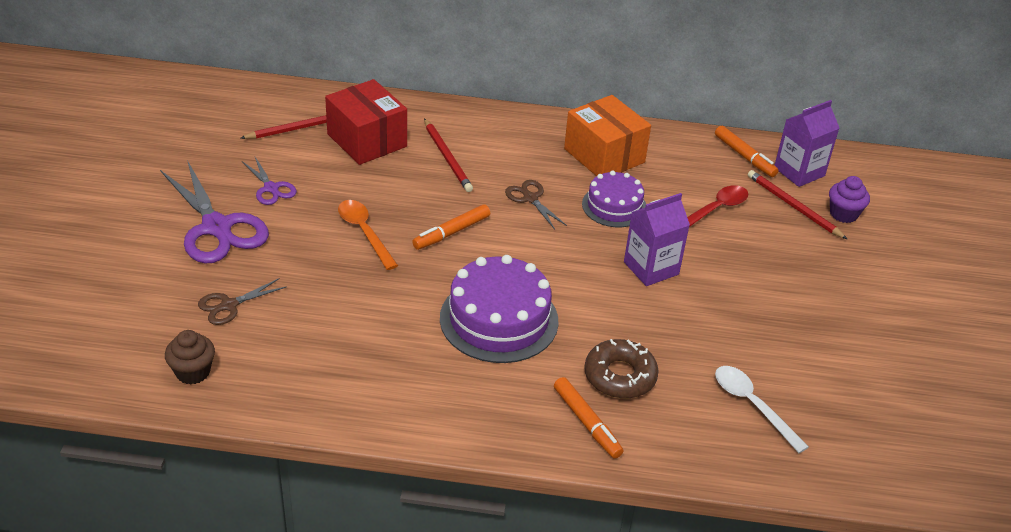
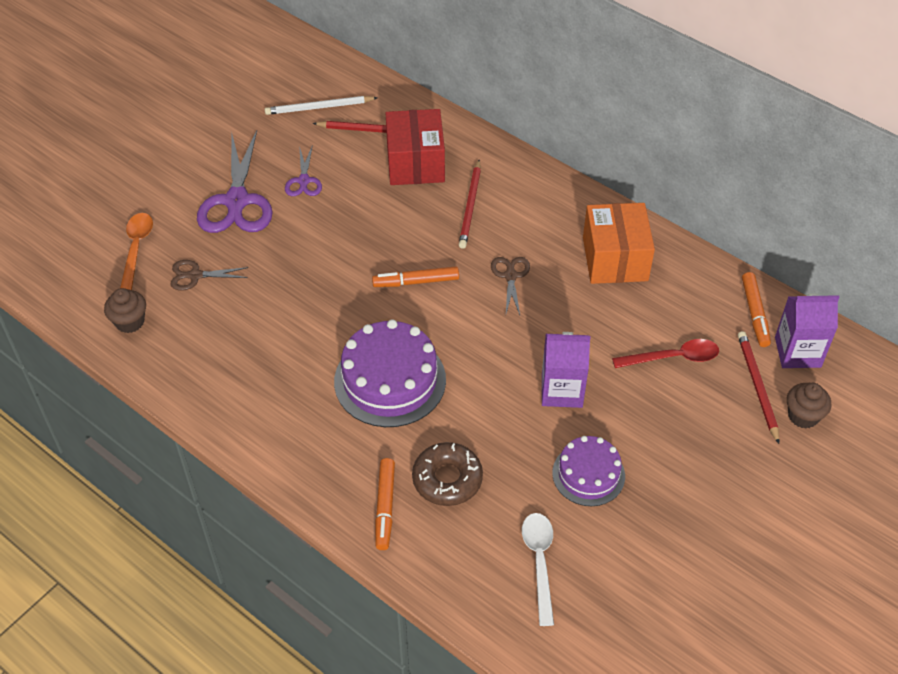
camera: 35 degrees right, 10 degrees up
orange spoon [338,200,398,270] -> orange spoon moved to [120,213,153,290]
purple cake [582,170,646,227] -> purple cake moved to [552,436,625,506]
purple cupcake [829,176,870,223] -> brown cupcake [787,383,832,429]
none -> white pencil [265,96,378,115]

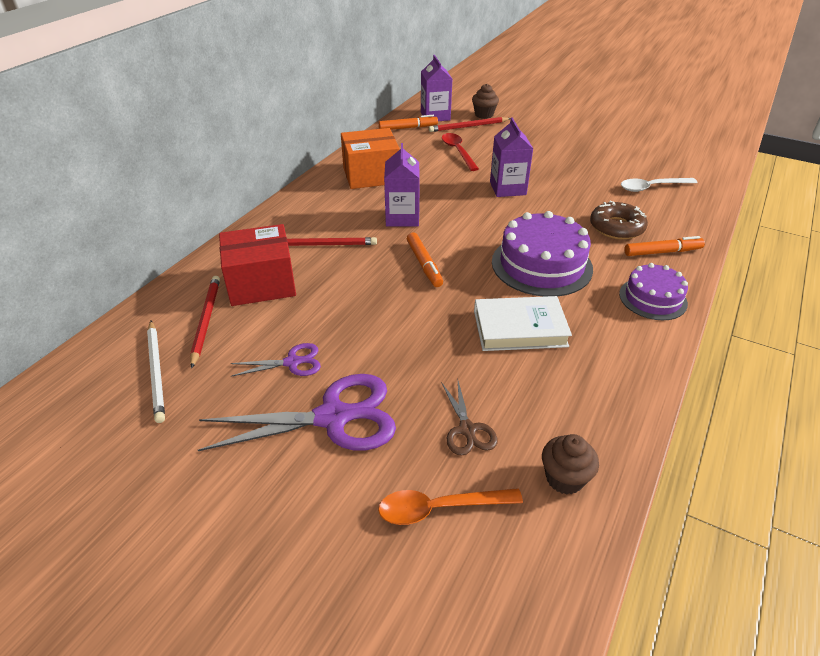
camera: 100 degrees left, 10 degrees down
brown scissors [491,257,530,315] -> purple carton [384,143,420,226]
purple cake [552,436,625,506] -> purple cake moved to [619,263,688,320]
none -> white book [474,296,572,351]

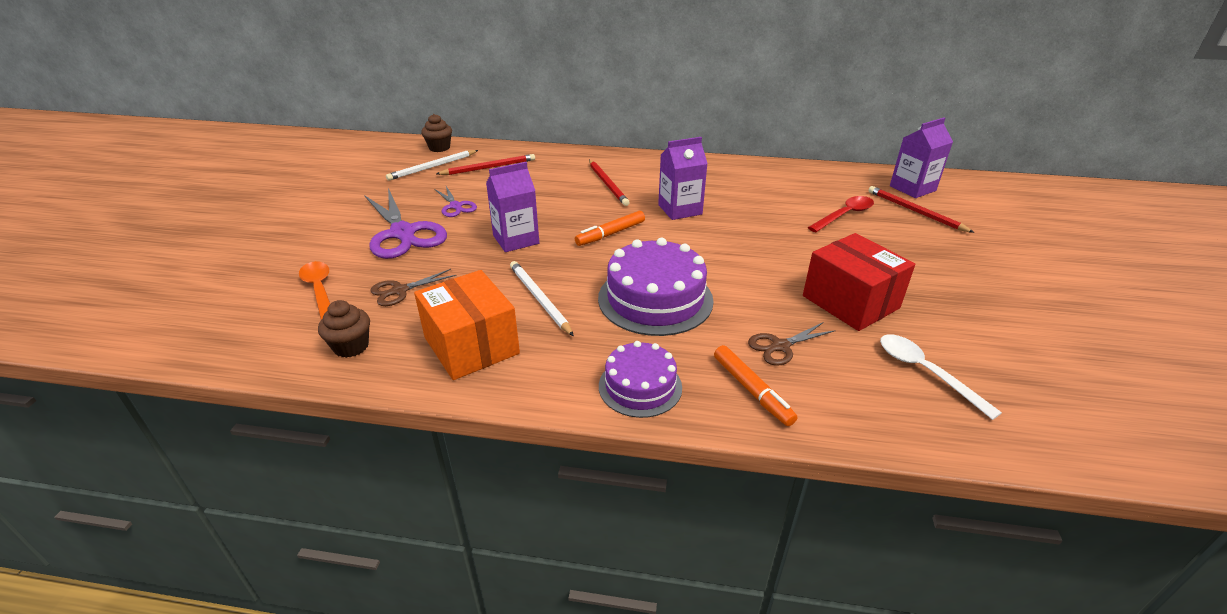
camera: 70 degrees right, 5 degrees down
red box [219,224,296,306] -> red box moved to [803,233,915,331]
orange box [341,128,400,189] -> orange box moved to [414,270,520,380]
orange marker [379,115,438,130] -> none
brown cupcake [472,84,499,119] -> brown cupcake moved to [421,114,452,152]
white book [474,296,572,351] -> white pencil [510,261,574,336]
purple carton [490,118,533,197] -> purple carton moved to [486,162,539,252]
brown donut [590,201,648,240] -> brown scissors [748,322,836,366]

